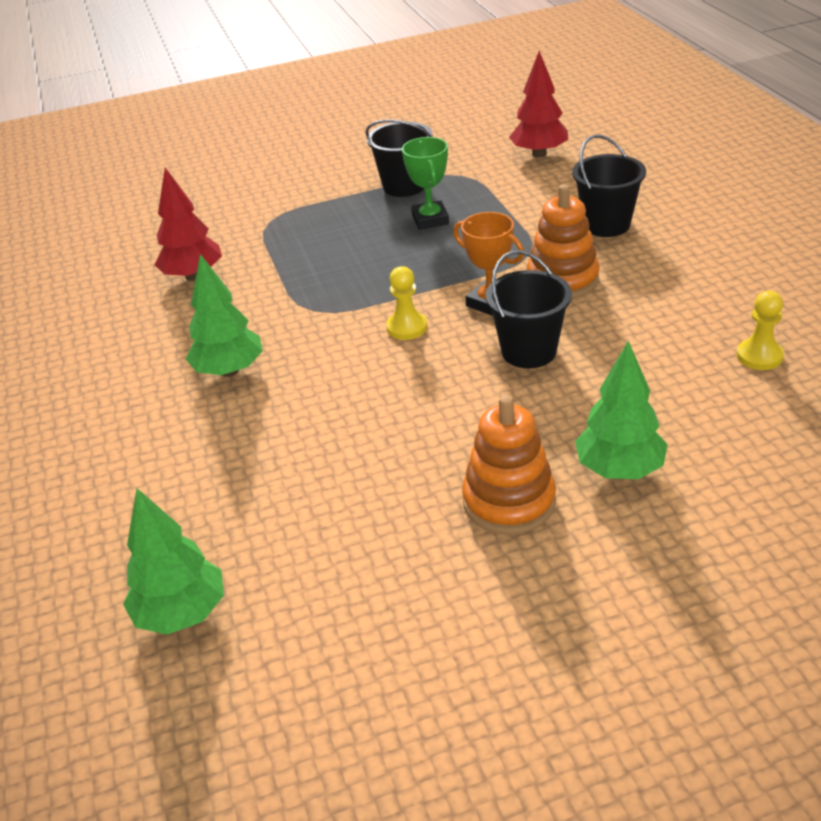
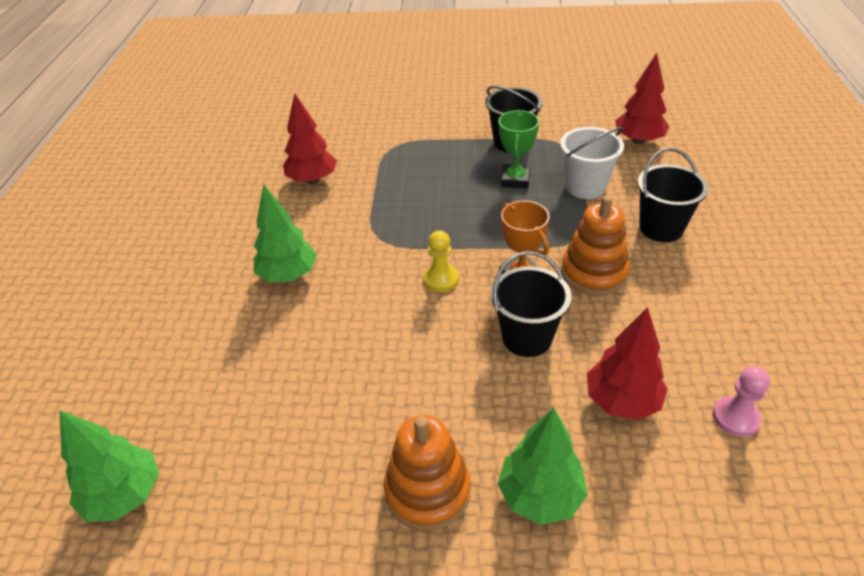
camera: 20 degrees right, 5 degrees up
yellow pawn [737,291,784,370] -> pink pawn [713,366,770,437]
none -> white bucket [560,127,624,199]
none -> red tree [587,307,668,420]

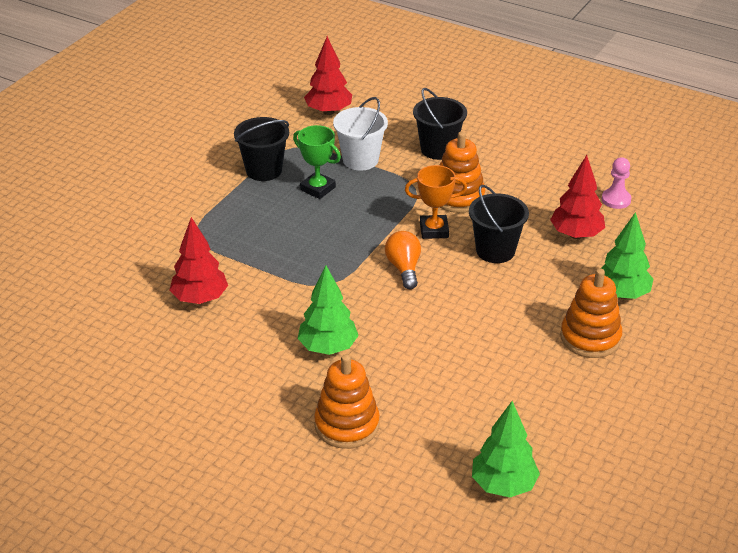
camera: 65 degrees left, 5 degrees down
yellow pawn [423,231,459,292] -> orange light bulb [385,231,421,289]
none -> orange stacking toy [314,354,380,449]

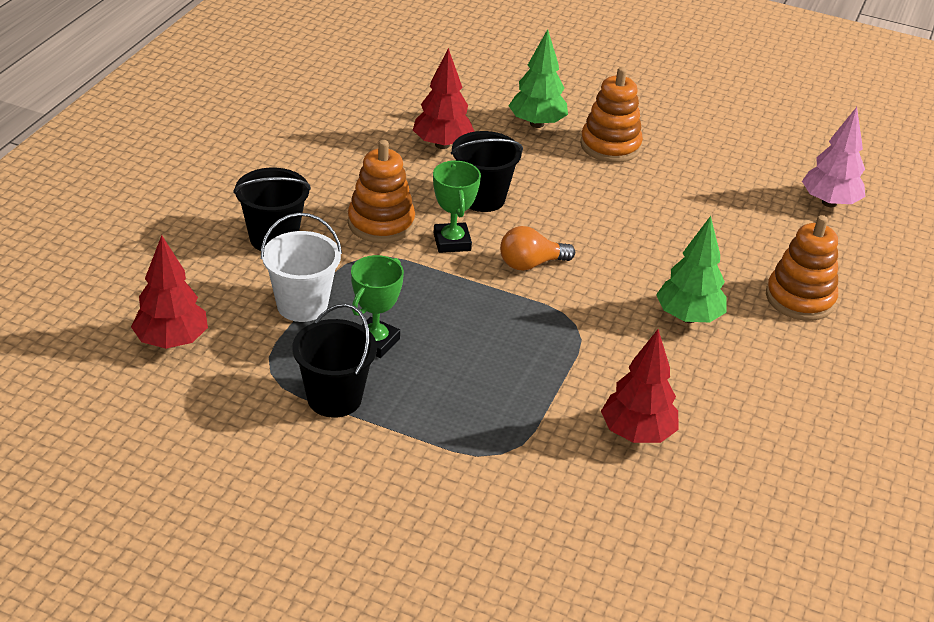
camera: 100 degrees left, 0 degrees up
orange trophy [405,165,467,239] -> green trophy [433,160,481,253]
green tree [472,401,540,498] -> pink tree [802,107,865,207]
pink pawn [602,157,631,209] -> none

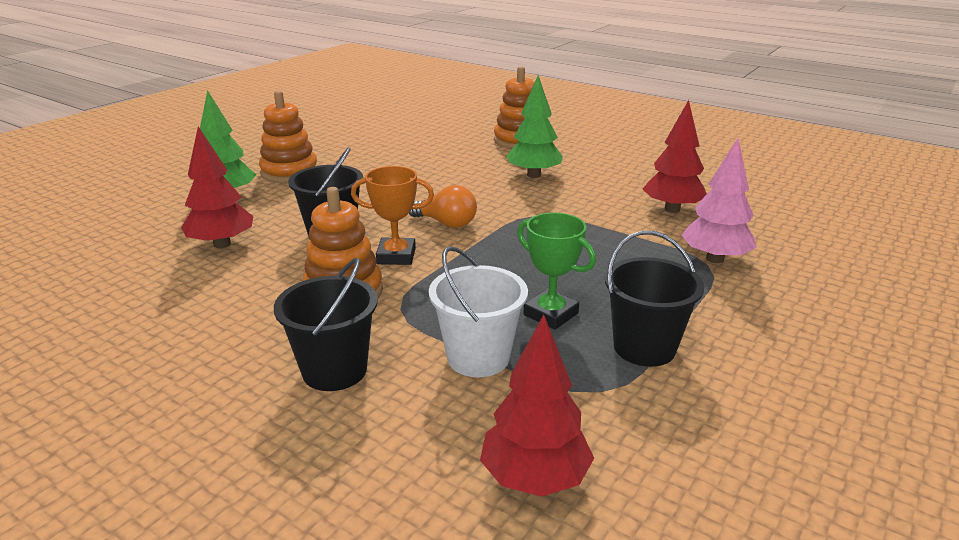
camera: 75 degrees left, 10 degrees down
green trophy [433,160,481,253] -> orange trophy [351,166,434,265]
orange light bulb [500,226,575,271] -> orange light bulb turned 60 degrees counterclockwise [409,185,477,228]
pink tree [802,107,865,207] -> pink tree moved to [681,138,757,263]

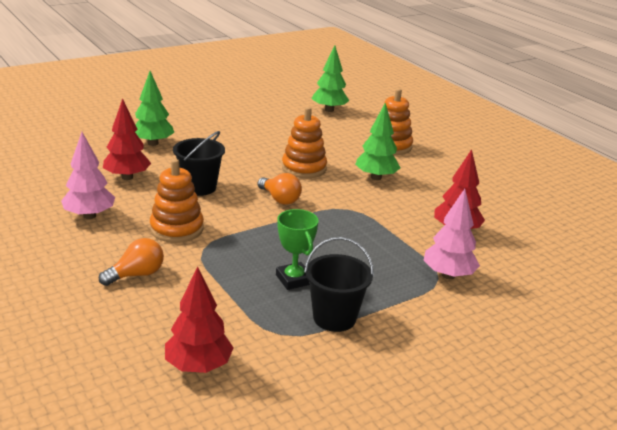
camera: 20 degrees right, 0 degrees up
orange stacking toy [259,91,317,183] -> orange stacking toy moved to [282,107,327,178]
black bucket [274,258,378,391] -> orange light bulb [99,238,164,286]
orange trophy [351,166,434,265] -> none
white bucket [429,246,528,377] -> none
none -> pink tree [61,132,115,219]
none -> green tree [312,45,349,112]

